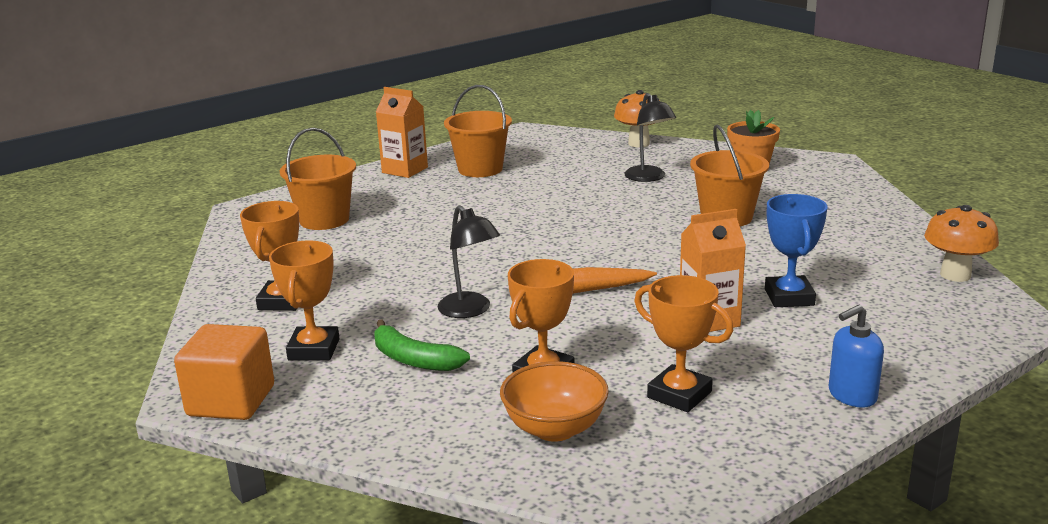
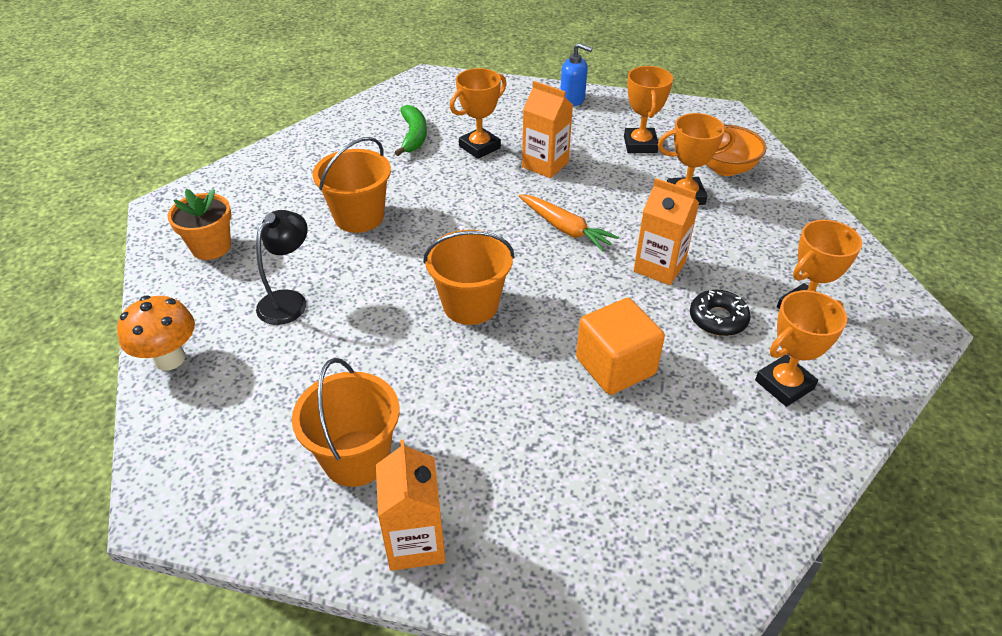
camera: 130 degrees left, 20 degrees up
orange cube [174,324,274,420] -> orange cube moved to [576,298,665,395]
orange bucket [280,128,356,230] -> orange bucket moved to [423,230,515,325]
green banana [374,320,470,371] -> green banana moved to [395,105,427,156]
black lamp [437,205,500,318] -> orange carton [634,178,699,285]
blue trophy [765,194,828,307] -> orange trophy [450,68,507,159]
orange mushroom [924,205,999,282] -> none
none -> black donut [690,290,751,336]

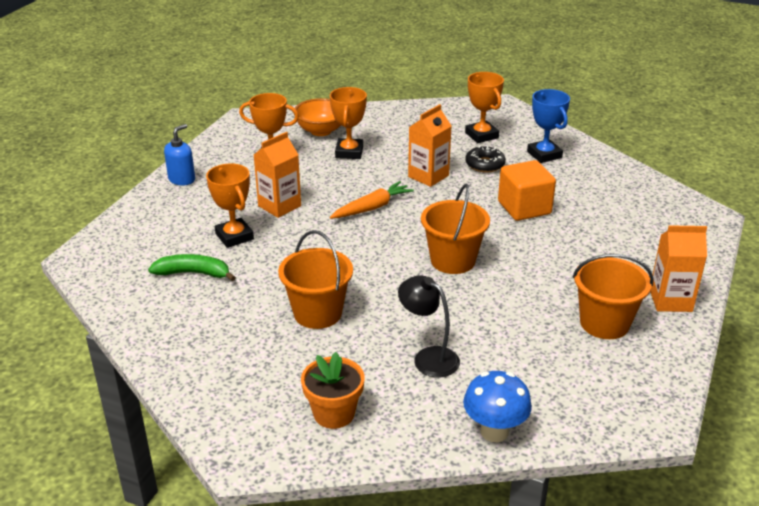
camera: 80 degrees left, 10 degrees down
orange mushroom [117,295,195,371] -> blue mushroom [463,371,532,442]
orange trophy [755,290,847,407] -> blue trophy [527,89,570,163]

